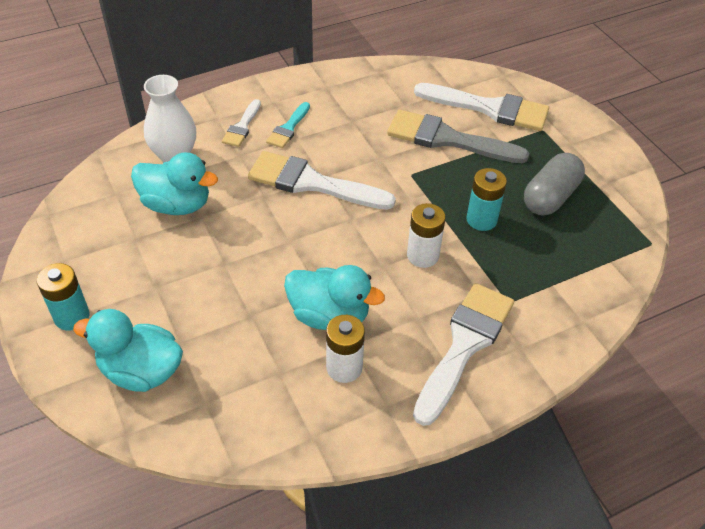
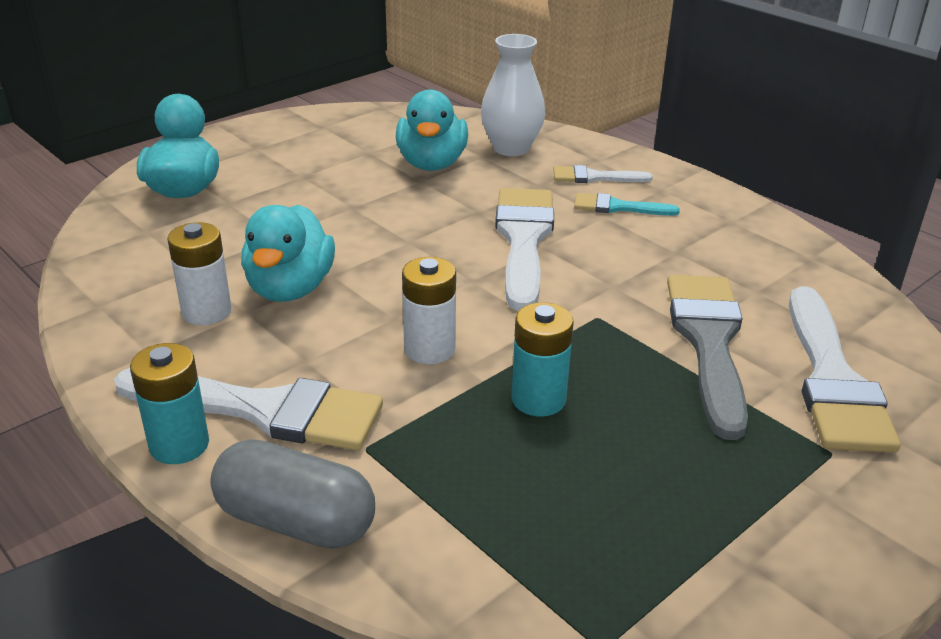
camera: 75 degrees right, 15 degrees down
turquoise battery [37,263,90,330] -> turquoise battery moved to [130,343,209,464]
grey capsule [524,153,585,216] -> grey capsule moved to [210,439,375,548]

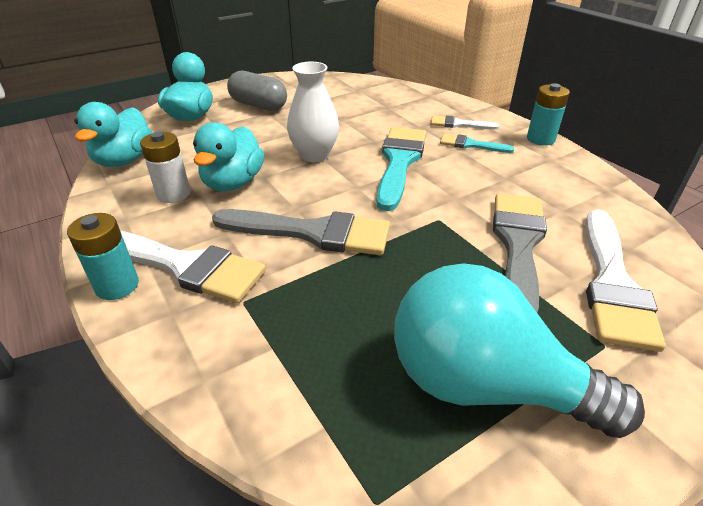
camera: 10 degrees right, 5 degrees up
grey capsule [210,439,375,548] -> grey capsule moved to [227,71,287,111]
turquoise duck [396,89,468,171] -> turquoise duck moved to [75,102,152,167]
white battery [402,257,456,364] -> grey brush [212,209,390,255]
white vase [481,34,545,156] -> white vase moved to [287,62,339,162]
white brush [495,188,554,311] -> turquoise brush [377,127,426,211]
turquoise battery [511,302,574,416] -> turquoise battery moved to [527,83,570,146]
none -> turquoise light bulb [394,263,645,438]

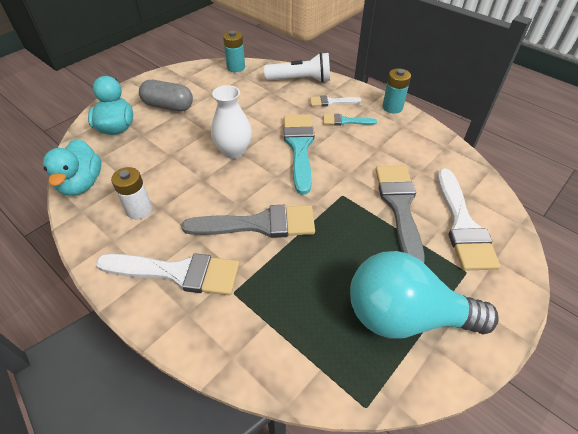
camera: 15 degrees left, 10 degrees up
turquoise battery [67,213,139,300] -> turquoise battery moved to [223,31,245,72]
turquoise duck [193,122,264,191] -> none
none -> white flashlight [264,52,330,83]

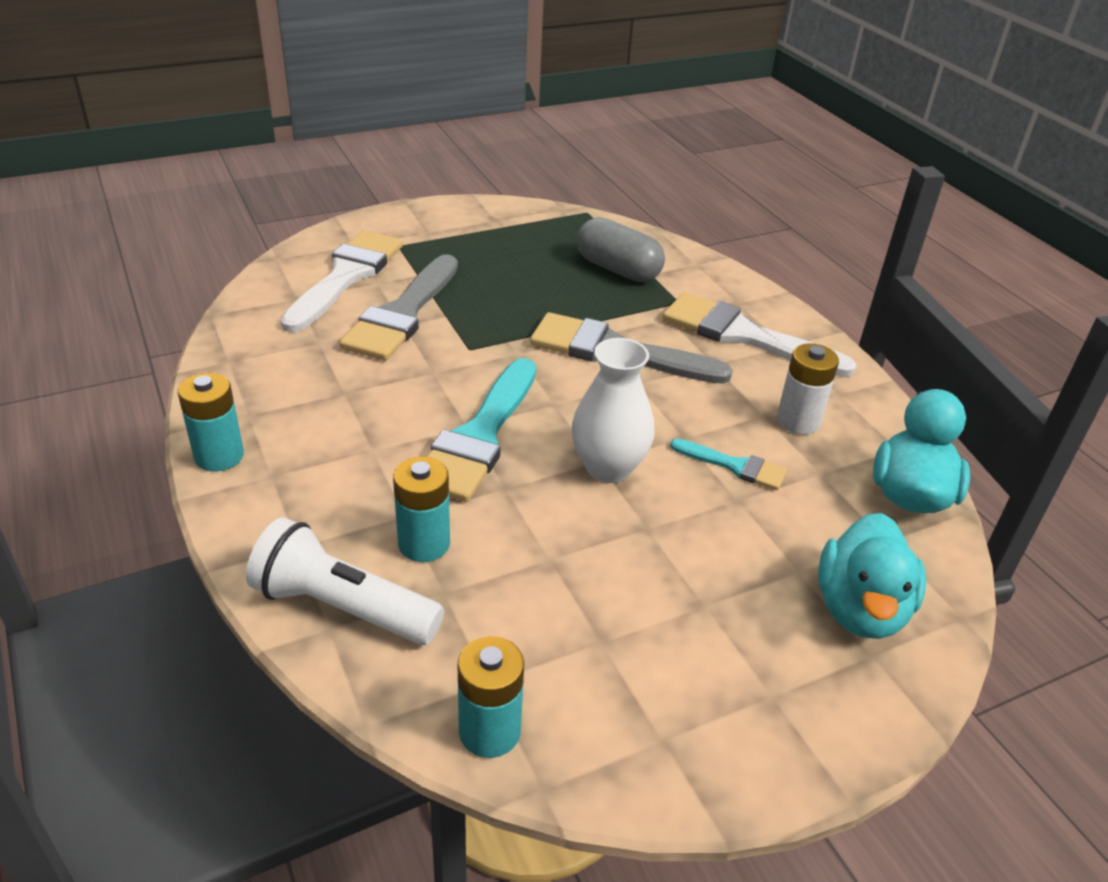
camera: 160 degrees left, 10 degrees down
grey capsule [139,80,193,111] -> grey capsule moved to [577,217,665,282]
white brush [310,95,361,107] -> none
turquoise brush [323,114,377,126] -> turquoise brush moved to [670,438,787,490]
turquoise light bulb [350,251,499,339] -> none
none -> turquoise battery [393,456,450,562]

